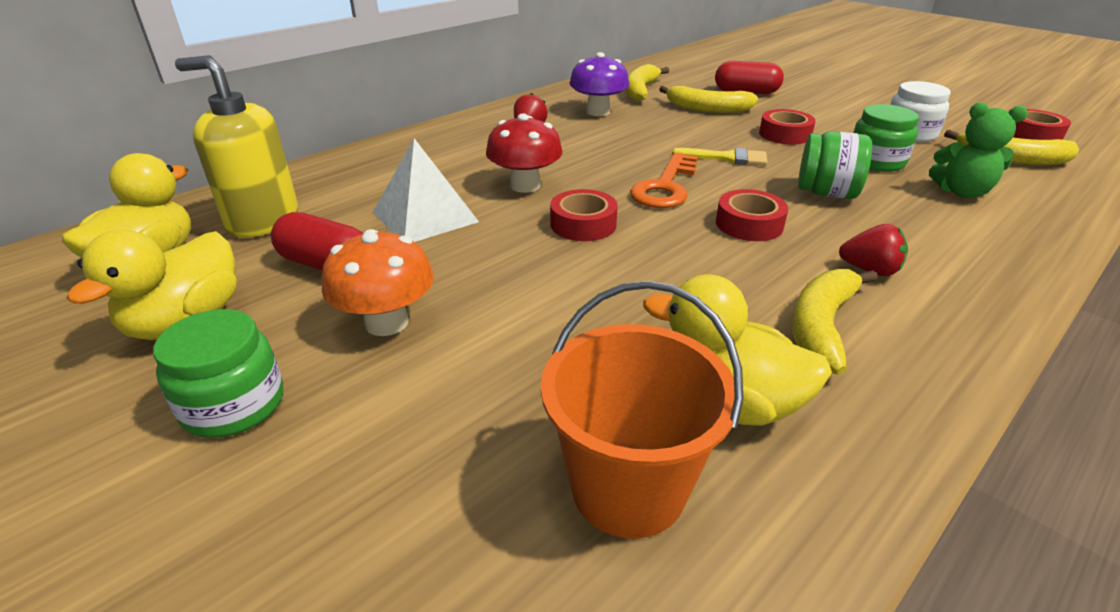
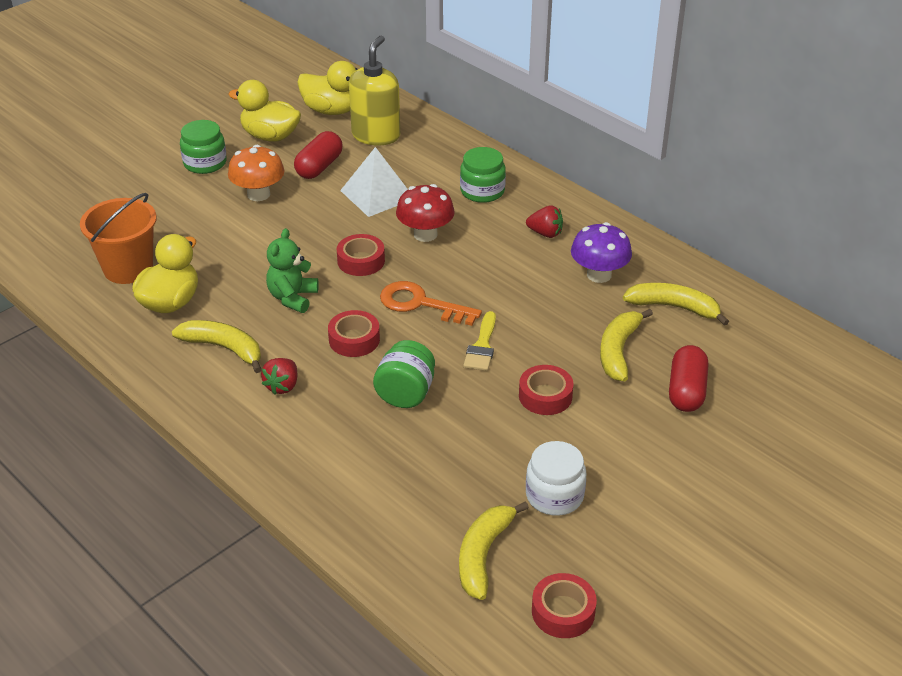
camera: 90 degrees right, 5 degrees up
green jar [853,104,919,172] -> green jar moved to [460,147,506,203]
green teddy bear [929,102,1028,198] -> green teddy bear moved to [266,228,319,313]

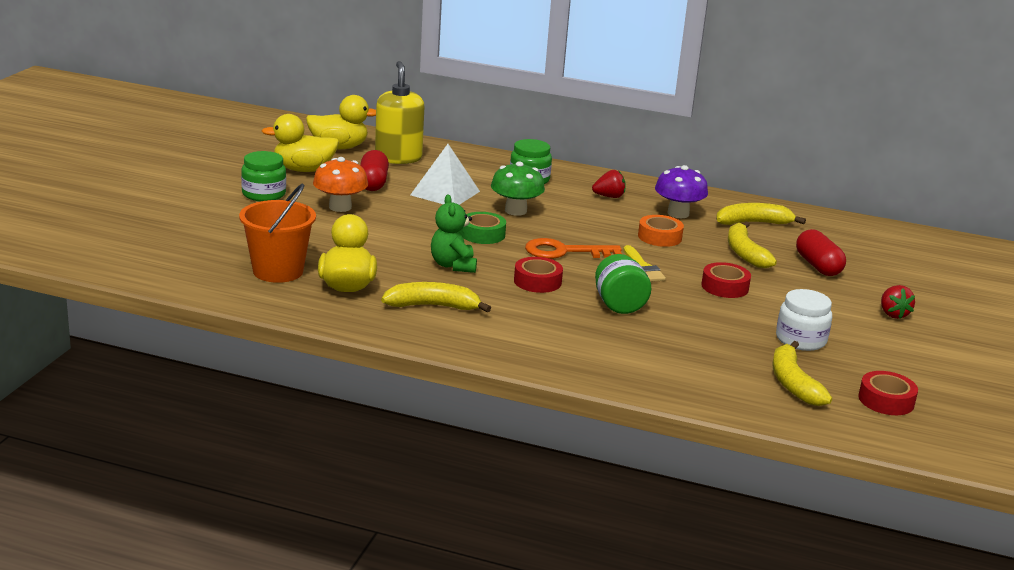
camera: 30 degrees left, 15 degrees down
red strawberry [261,358,297,395] -> red strawberry moved to [881,285,915,319]
red tape [337,234,385,276] -> green tape [461,212,506,244]
red mushroom [396,184,455,242] -> green mushroom [491,161,545,216]
none -> orange tape [638,215,684,247]

